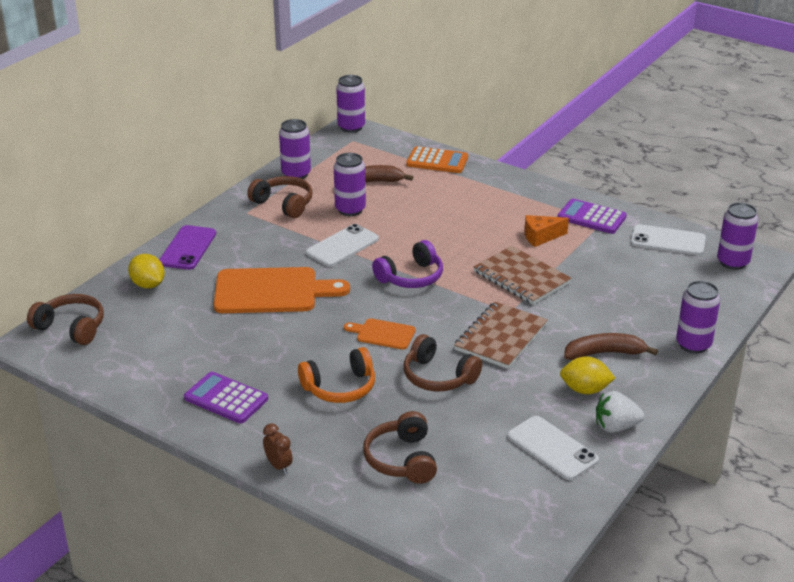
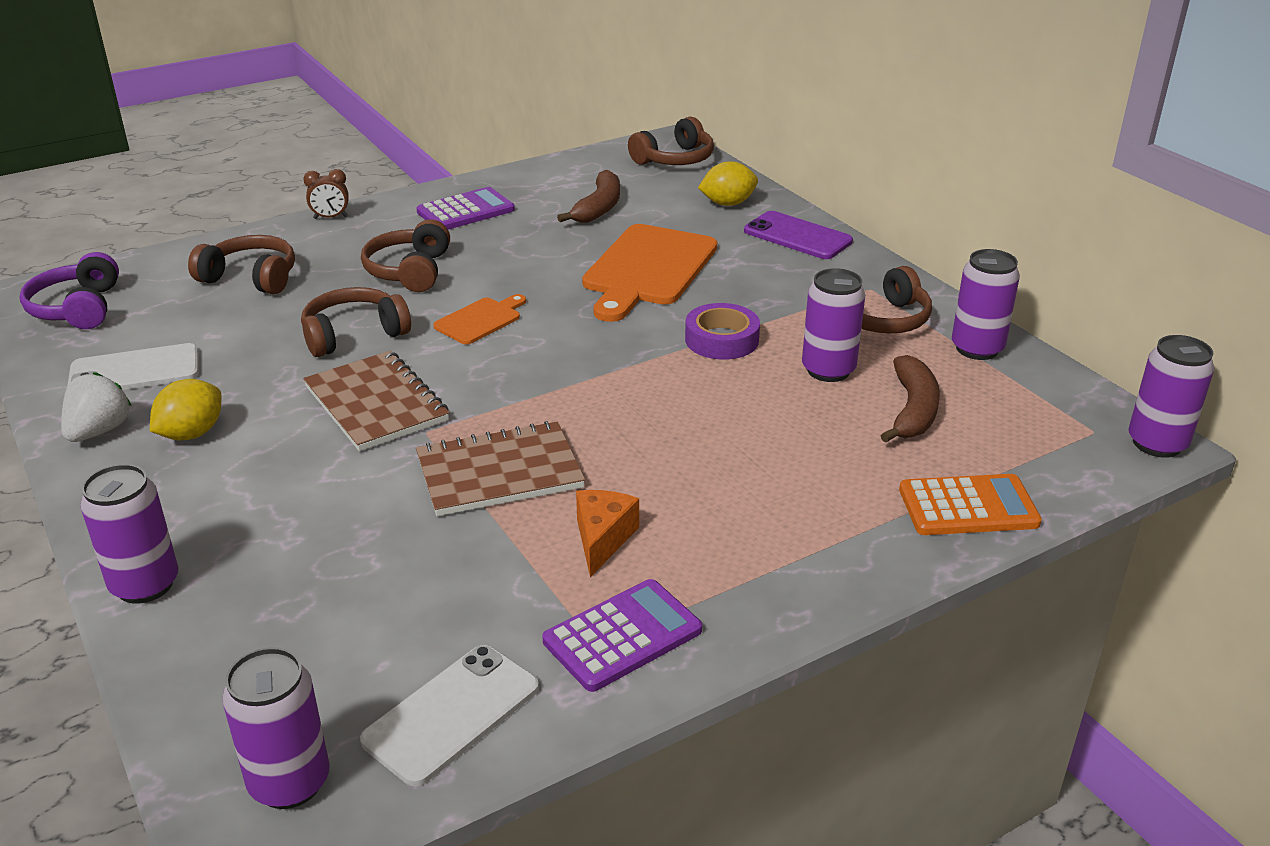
camera: 115 degrees right, 0 degrees up
orange headphones [298,347,375,403] -> brown headphones [361,219,450,292]
white phone [306,224,379,267] -> purple tape [685,303,760,359]
purple headphones [372,240,443,288] -> purple headphones moved to [20,252,119,329]
orange calculator [406,146,468,173] -> orange calculator turned 135 degrees counterclockwise [899,474,1042,535]
brown banana [564,333,658,360] -> brown banana moved to [557,170,620,223]

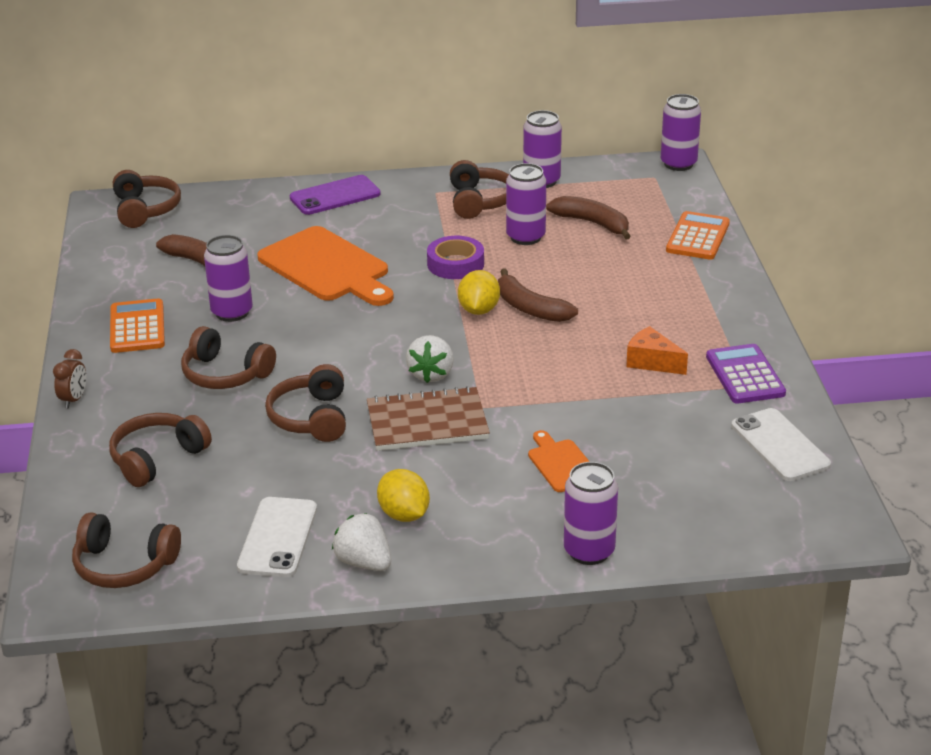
camera: 65 degrees left, 0 degrees up
purple headphones [20,252,119,329] -> brown headphones [72,512,181,588]
purple can [222,647,330,809] -> purple can moved to [204,235,253,322]
brown notebook [416,421,585,516] -> none
purple calculator [417,187,515,229] -> orange calculator [110,298,165,353]
orange cutting board [433,294,526,344] -> orange cutting board moved to [528,430,590,492]
yellow lemon [698,161,758,206] -> yellow lemon moved to [458,270,500,315]
none -> white strawberry [406,335,454,383]
none -> brown banana [498,268,578,322]

